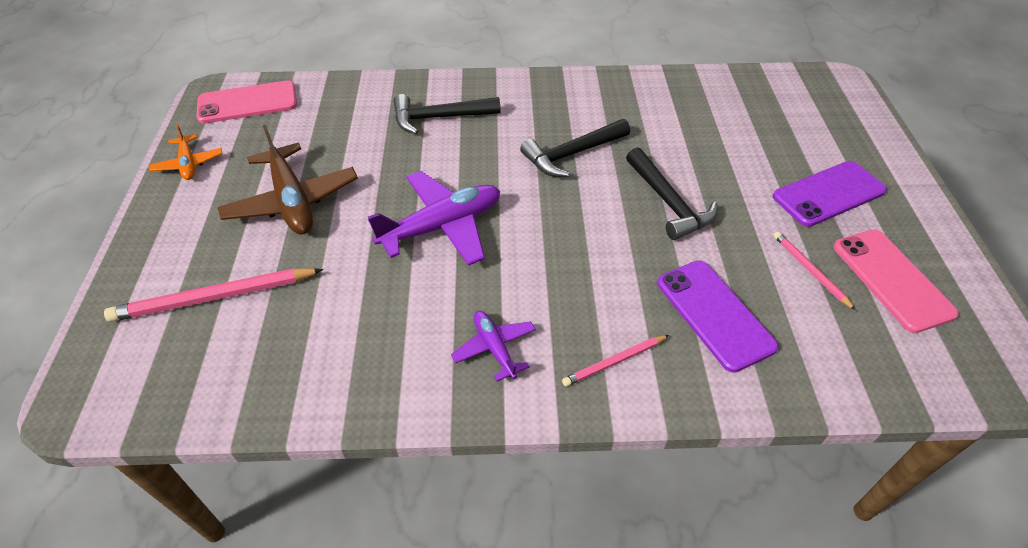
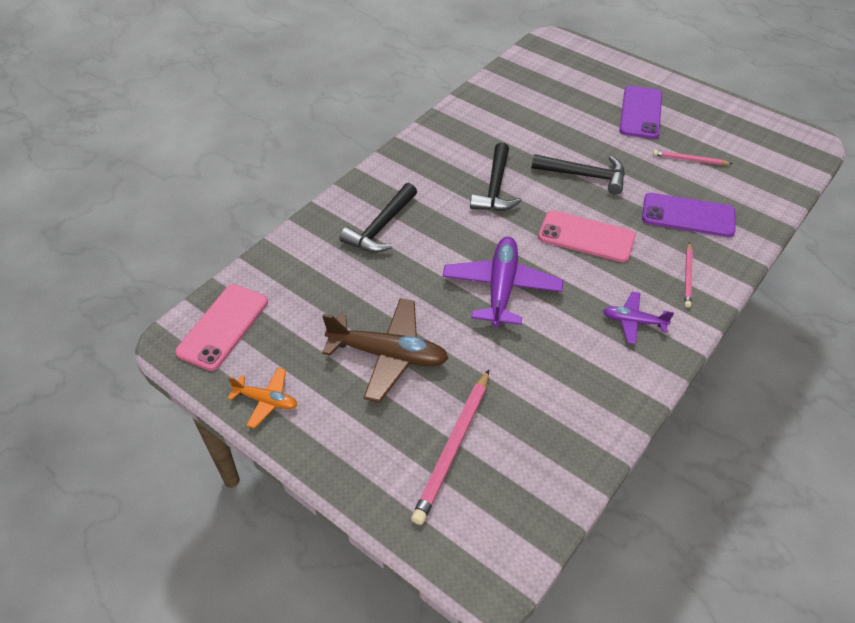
camera: 50 degrees left, 0 degrees up
pink phone [833,230,959,333] -> pink phone moved to [538,210,636,262]

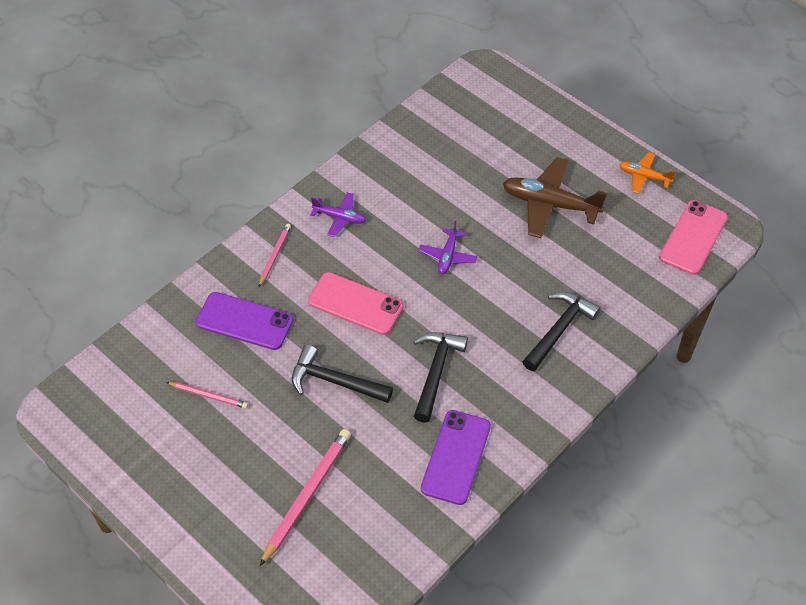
camera: 175 degrees left, 5 degrees up
pink pencil [411,369,489,525] -> pink pencil moved to [260,429,351,566]
purple plane [442,237,563,327] -> purple plane [419,221,477,274], size x0.54
purple phone [619,86,662,139] -> purple phone moved to [421,410,491,505]

